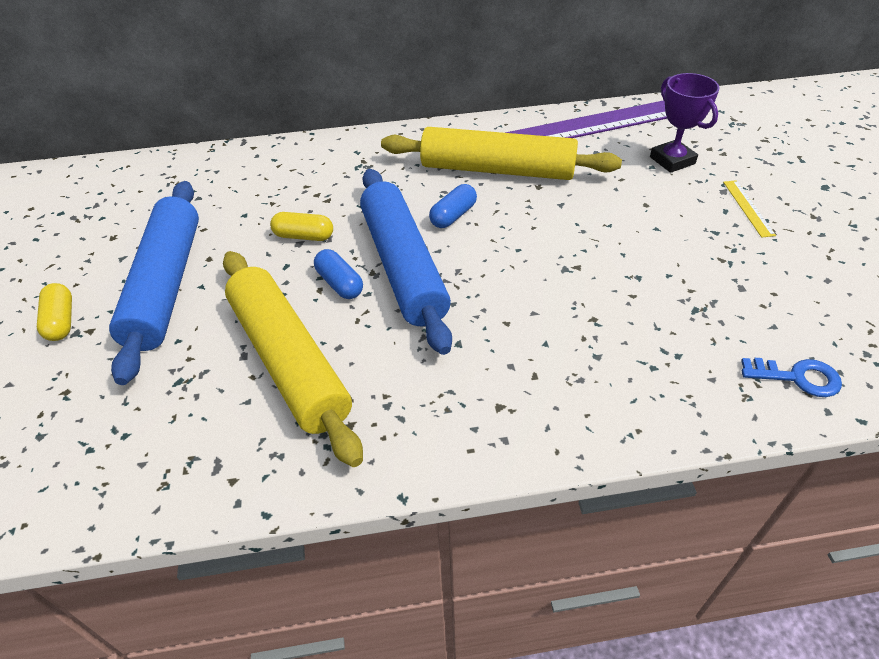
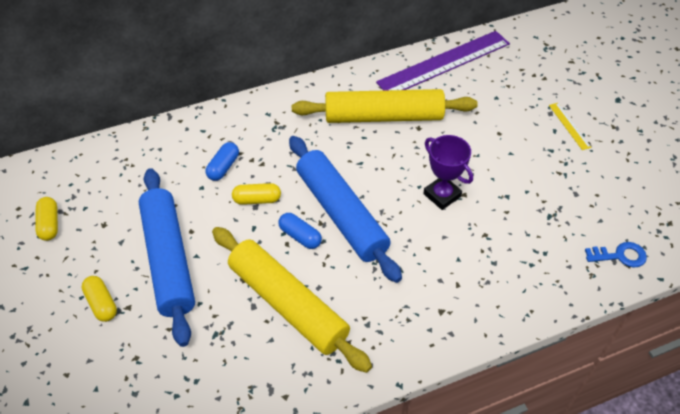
camera: 15 degrees left, 5 degrees up
blue capsule [429,184,477,228] -> blue capsule moved to [205,142,239,181]
purple trophy [650,73,720,173] -> purple trophy moved to [423,135,473,210]
none -> yellow capsule [35,197,58,241]

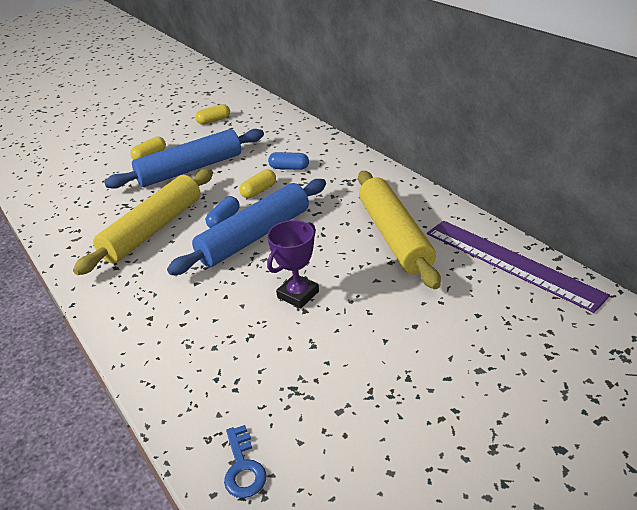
camera: 80 degrees right, 15 degrees down
yellow capsule [232,183,281,205] -> yellow capsule turned 60 degrees clockwise [239,169,276,198]
yellow ruler [549,103,592,150] -> none

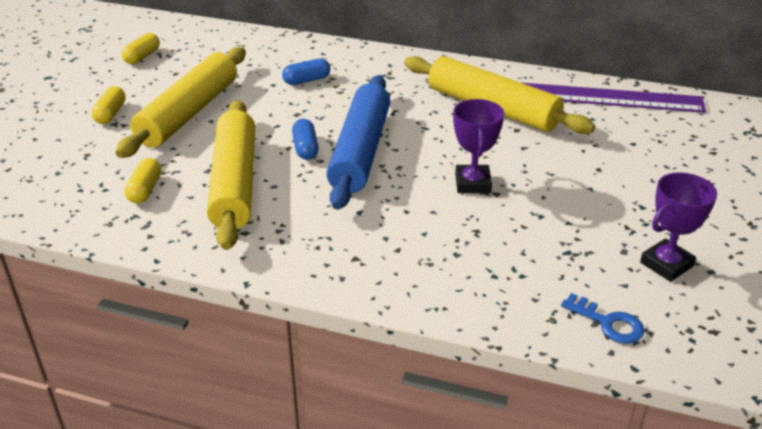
camera: 40 degrees left, 0 degrees up
blue rolling pin [104,129,264,189] -> yellow rolling pin [115,47,246,158]
yellow capsule [239,169,276,198] -> yellow capsule moved to [124,158,161,203]
none -> purple trophy [640,172,717,282]

